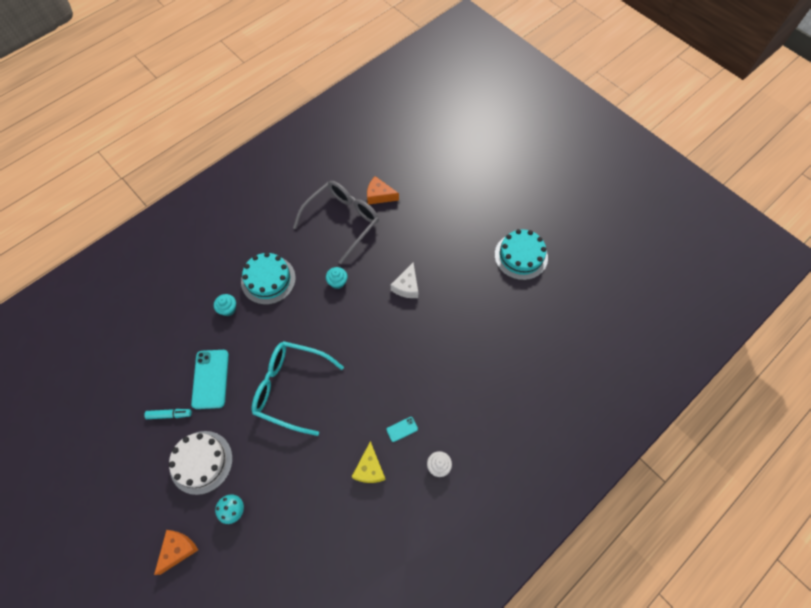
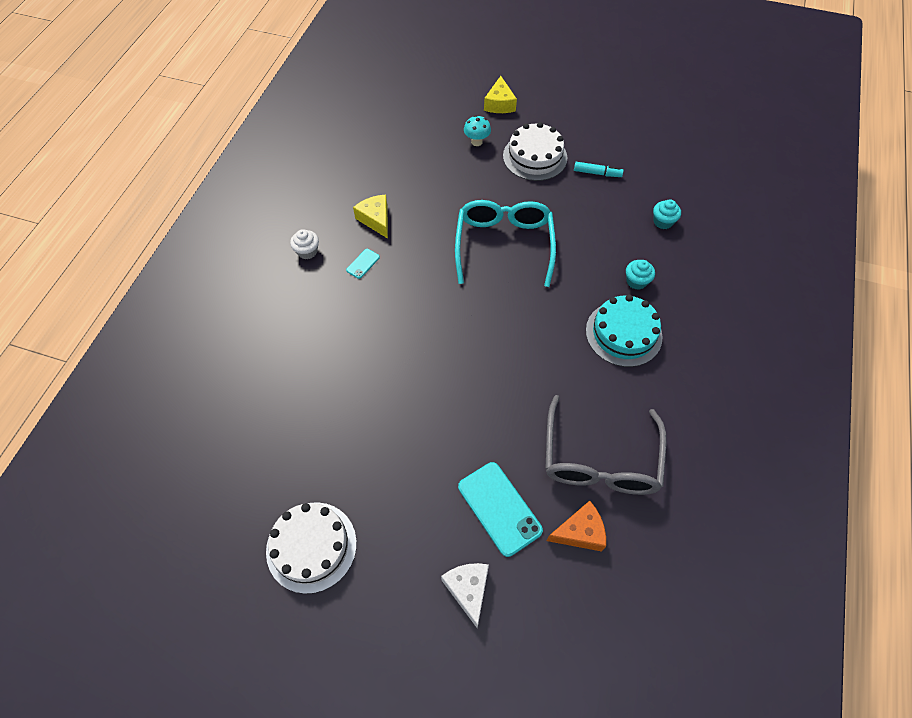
camera: 150 degrees right, 5 degrees down
turquoise marker [144,409,192,419] -> turquoise marker turned 135 degrees counterclockwise [574,162,624,177]
orange cheese [154,530,198,575] -> yellow cheese [484,76,517,113]
turquoise phone [191,350,229,409] -> turquoise phone moved to [458,462,543,557]
turquoise glasses [252,341,344,436] -> turquoise glasses turned 75 degrees counterclockwise [455,200,556,287]
turquoise cupcake [326,267,348,289] -> turquoise cupcake moved to [653,199,681,229]
white cheese [391,262,418,298] -> white cheese moved to [441,563,489,628]
turquoise cake [495,229,548,280] -> white cake [266,502,357,594]

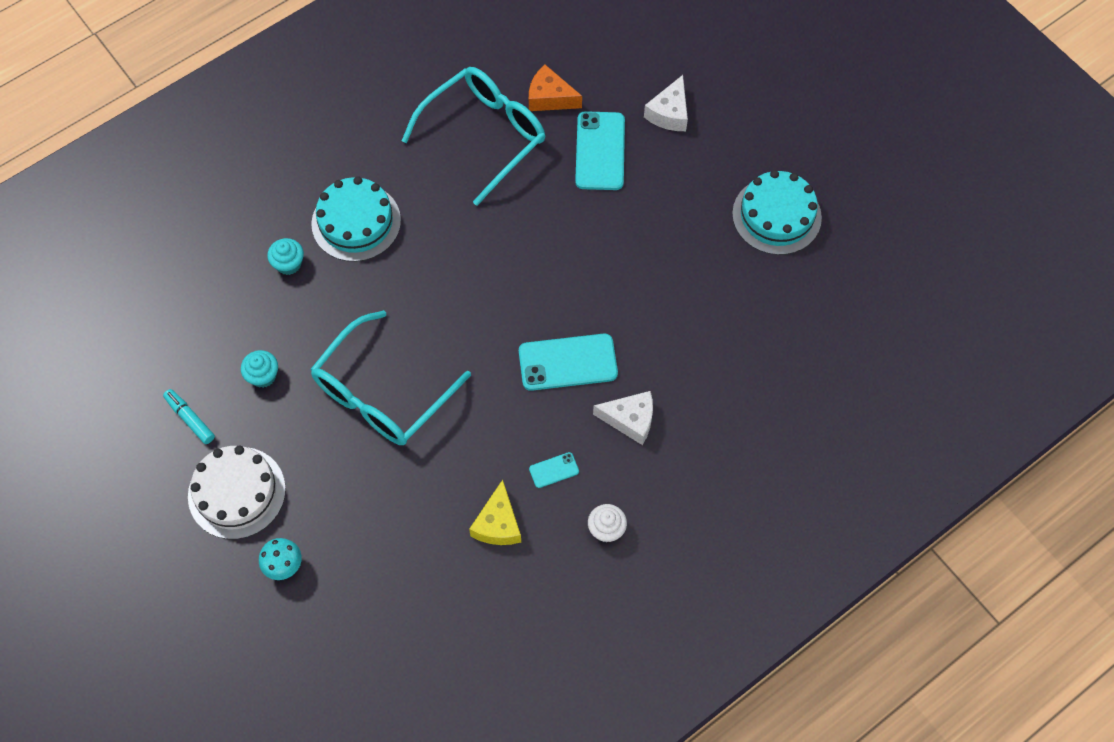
camera: 145 degrees left, 5 degrees up
white cake [266,502,357,594] -> turquoise cake [732,170,822,255]
yellow cheese [484,76,517,113] -> none
grey glasses [546,395,666,495] -> turquoise glasses [402,67,545,206]
turquoise cupcake [653,199,681,229] -> turquoise cupcake moved to [241,350,278,388]
none -> turquoise phone [519,334,618,391]
none -> white cheese [593,391,653,445]

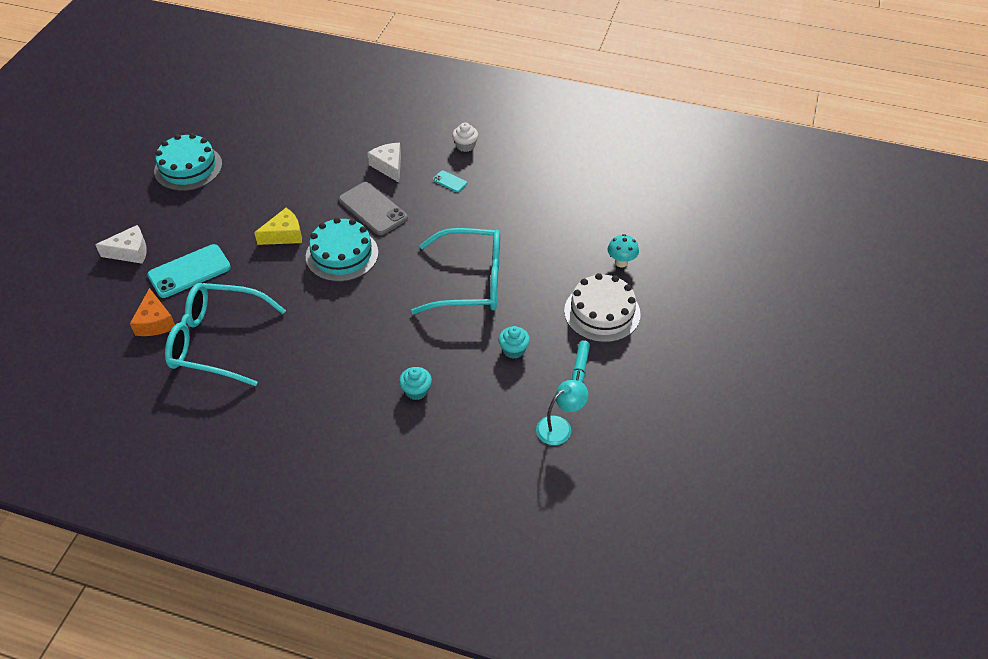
camera: 125 degrees left, 15 degrees down
turquoise cake [311,176,401,262] -> turquoise cake moved to [306,217,378,282]
yellow cheese [469,480,521,545] -> yellow cheese moved to [254,208,302,245]
turquoise phone [519,334,618,391] -> grey phone [339,182,408,235]
none -> turquoise lamp [536,380,588,445]

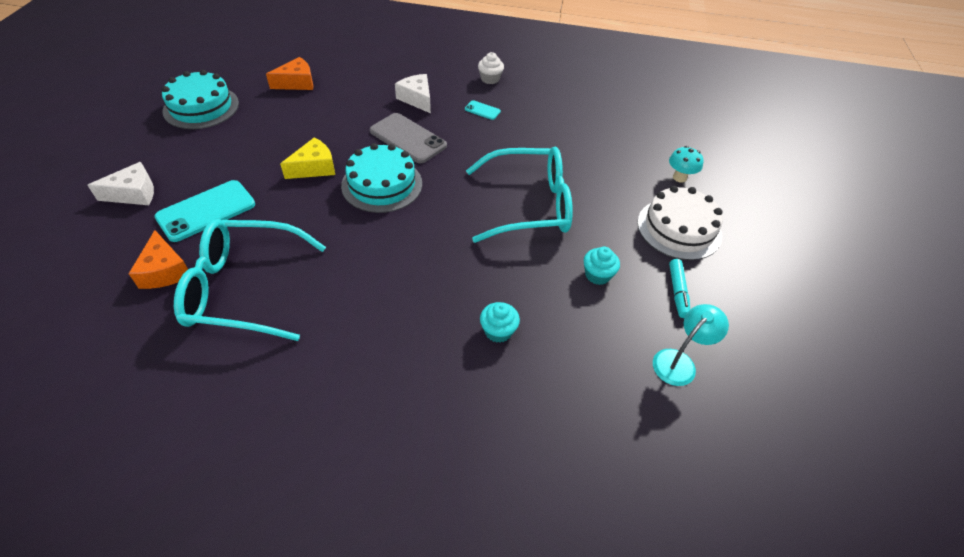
camera: 10 degrees left, 0 degrees up
none -> orange cheese [266,57,313,90]

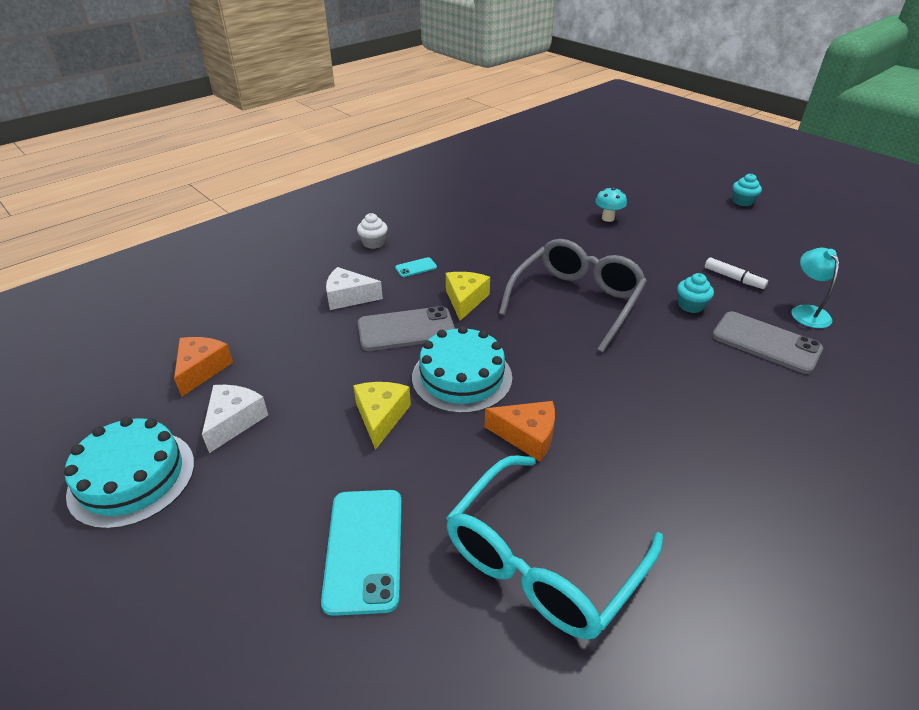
camera: 50 degrees left, 10 degrees down
white cheese [87,162,154,205] -> white cheese moved to [202,385,268,453]
orange cheese [129,230,188,289] -> orange cheese moved to [485,401,555,461]
turquoise glasses [466,147,573,243] -> grey glasses [499,239,647,353]
turquoise cupcake [480,302,520,343] -> turquoise cupcake moved to [733,173,762,206]
white cake [637,186,723,260] -> none
turquoise marker [669,259,690,318] -> white marker [705,257,768,289]
none -> yellow cheese [446,272,490,321]
none -> grey phone [712,311,823,374]

